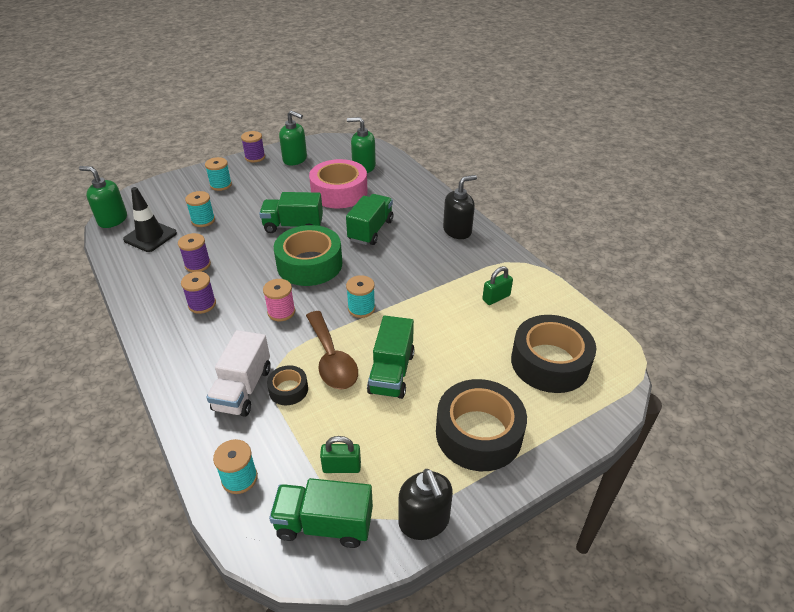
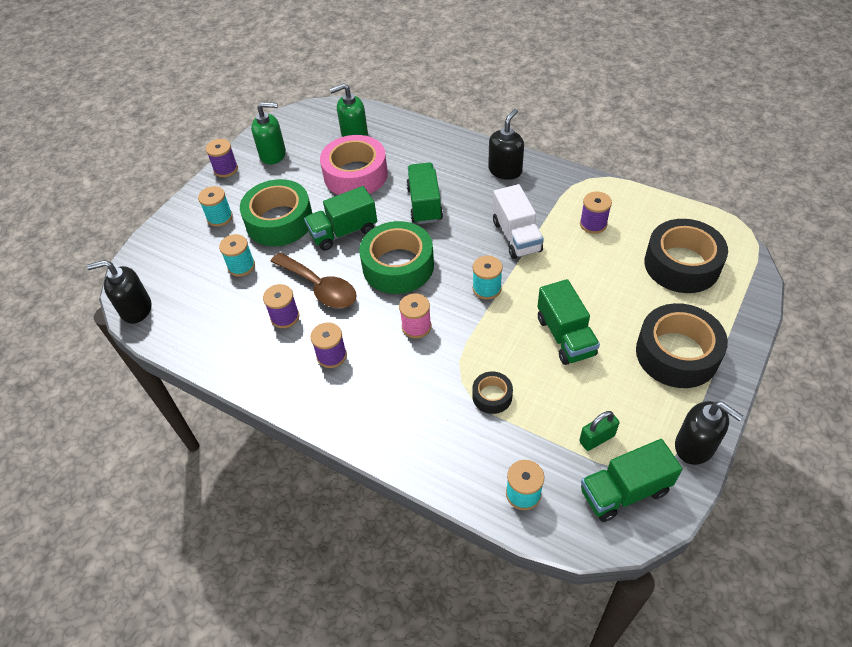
camera: 25 degrees left, 10 degrees up
green soap dispenser [79,166,127,228] -> black soap dispenser [86,260,151,324]
black traffic cone [123,187,177,252] -> none
white truck [206,330,271,417] -> white truck moved to [493,184,544,259]
brown spoon [306,311,358,390] -> brown spoon moved to [270,252,357,308]
green padlock [482,266,513,305] -> purple spool [580,192,612,234]
none -> green tape [240,179,313,246]

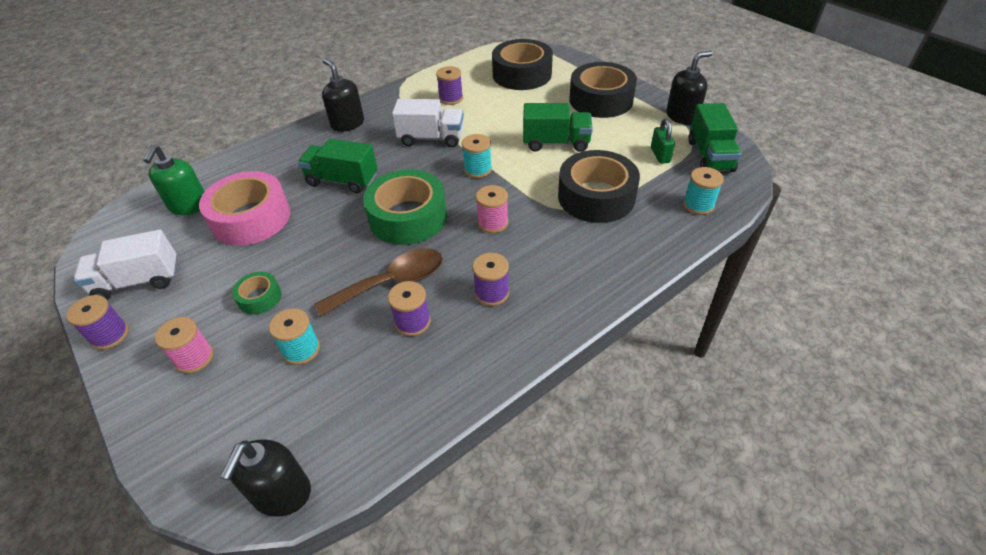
camera: 70 degrees left, 5 degrees down
turquoise spool [198,186,233,227] -> pink spool [155,317,214,373]
green tape [240,179,313,246] -> green tape [232,272,281,315], size x0.48
green soap dispenser [251,102,286,165] -> white truck [74,230,178,300]
green truck [304,186,377,251] -> none
black tape [472,372,513,414] -> black tape [558,150,640,223], size x2.08

